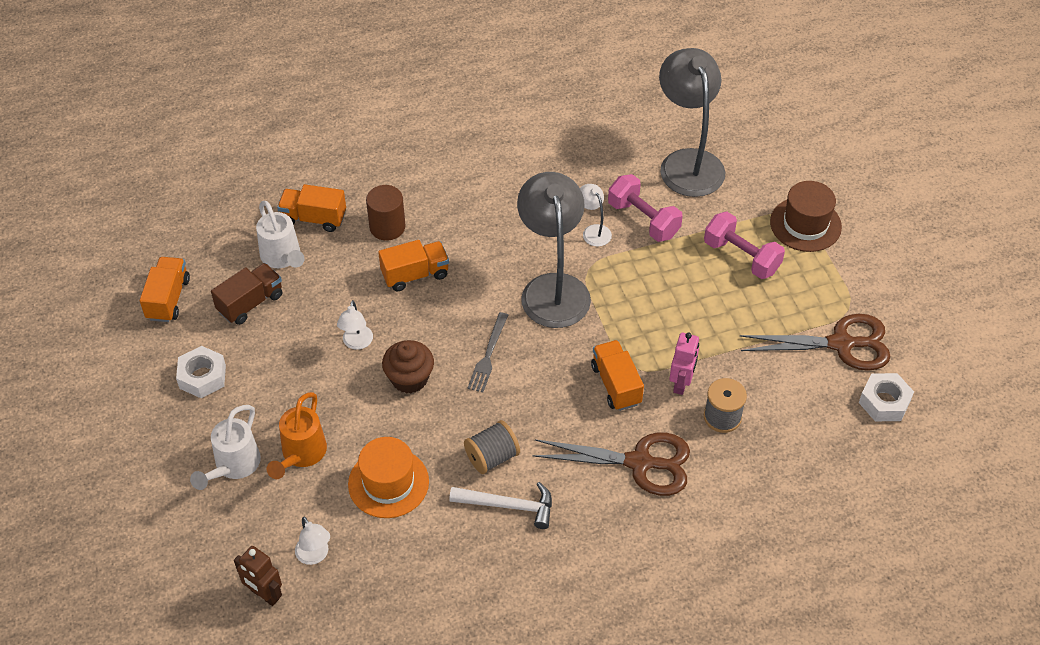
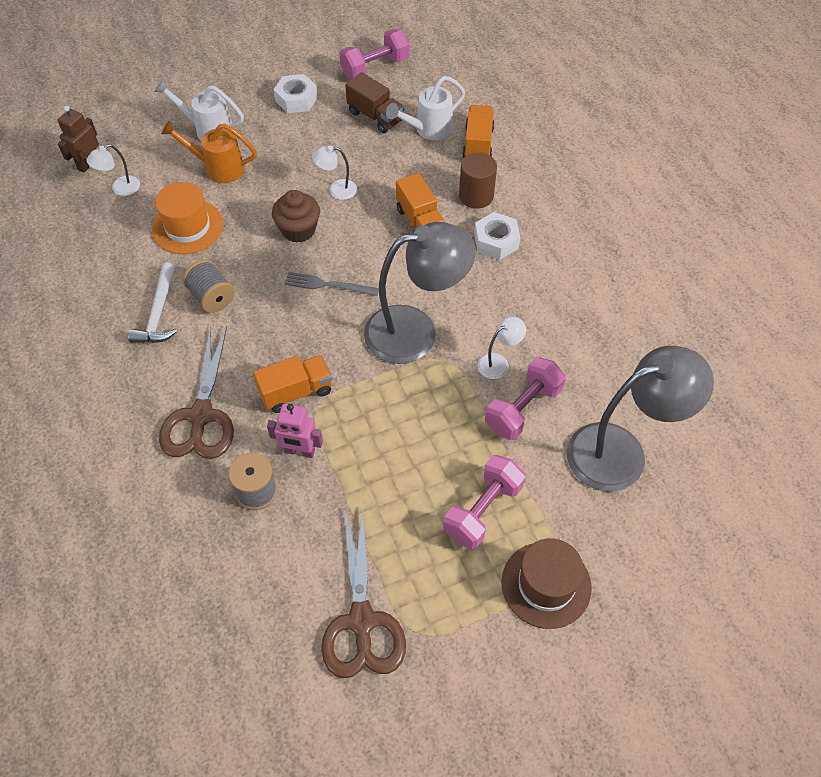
camera: 85 degrees right, 5 degrees up
orange truck [140,257,190,322] -> pink dumbbell [340,29,410,79]
white nut [859,373,914,421] -> white nut moved to [474,212,520,260]

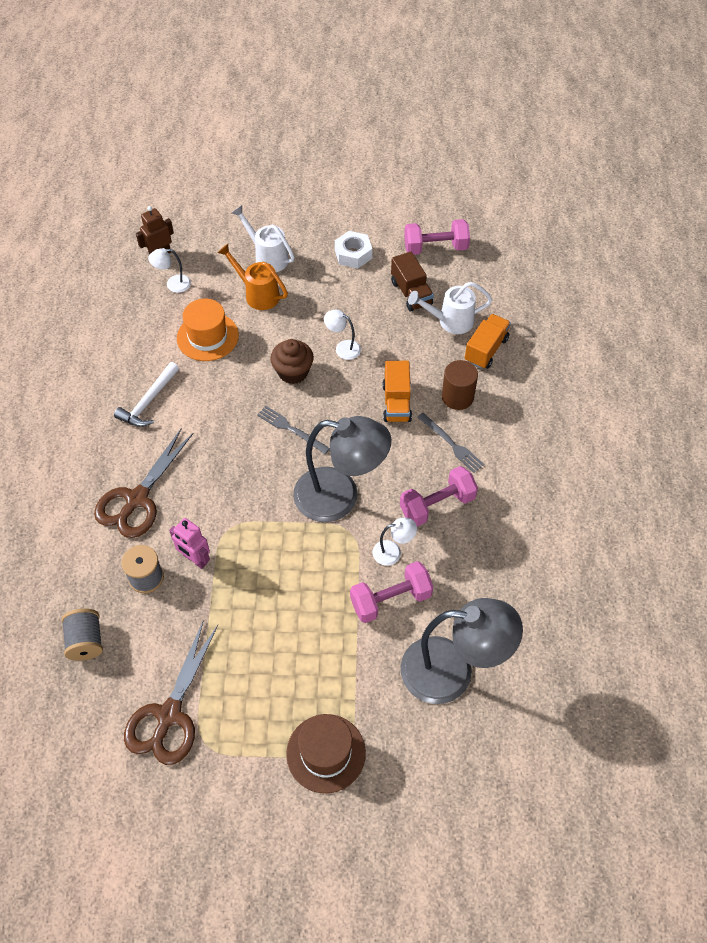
camera: 25 degrees right, 0 degrees up
grey spool [182,259,235,313] -> grey spool moved to [62,608,103,661]
orange truck [253,355,332,413] -> none
pink dumbbell [443,455,526,549] -> pink dumbbell moved to [400,466,478,527]
white nut [474,212,520,260] -> grey fork [417,413,484,473]

